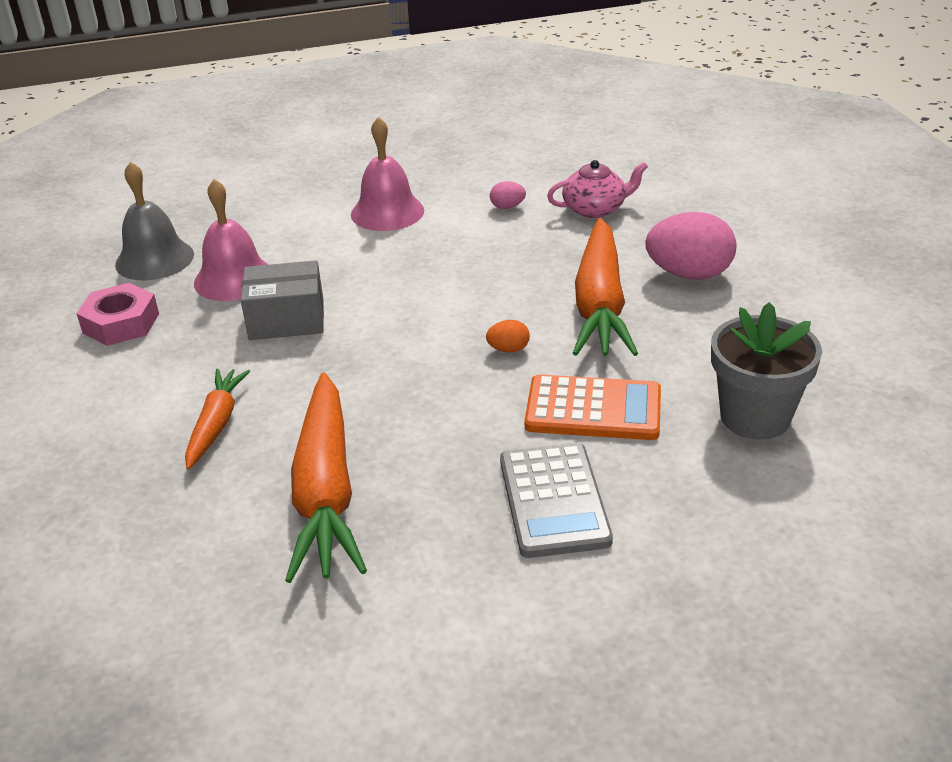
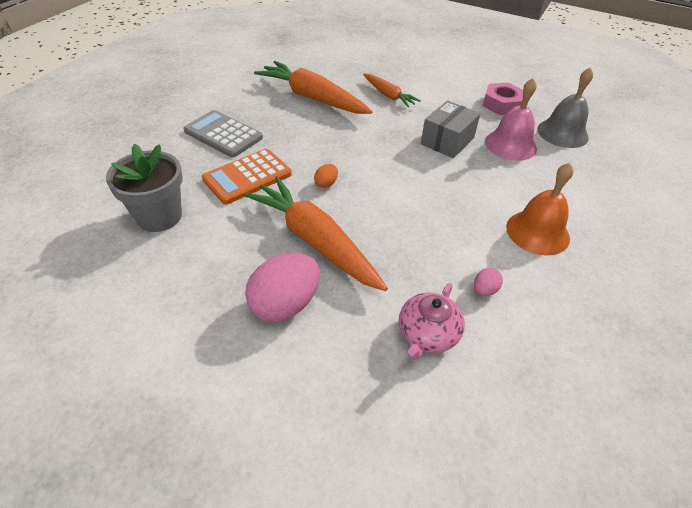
camera: 130 degrees right, 10 degrees up
pink bell [351,117,424,231] -> orange bell [506,163,573,256]

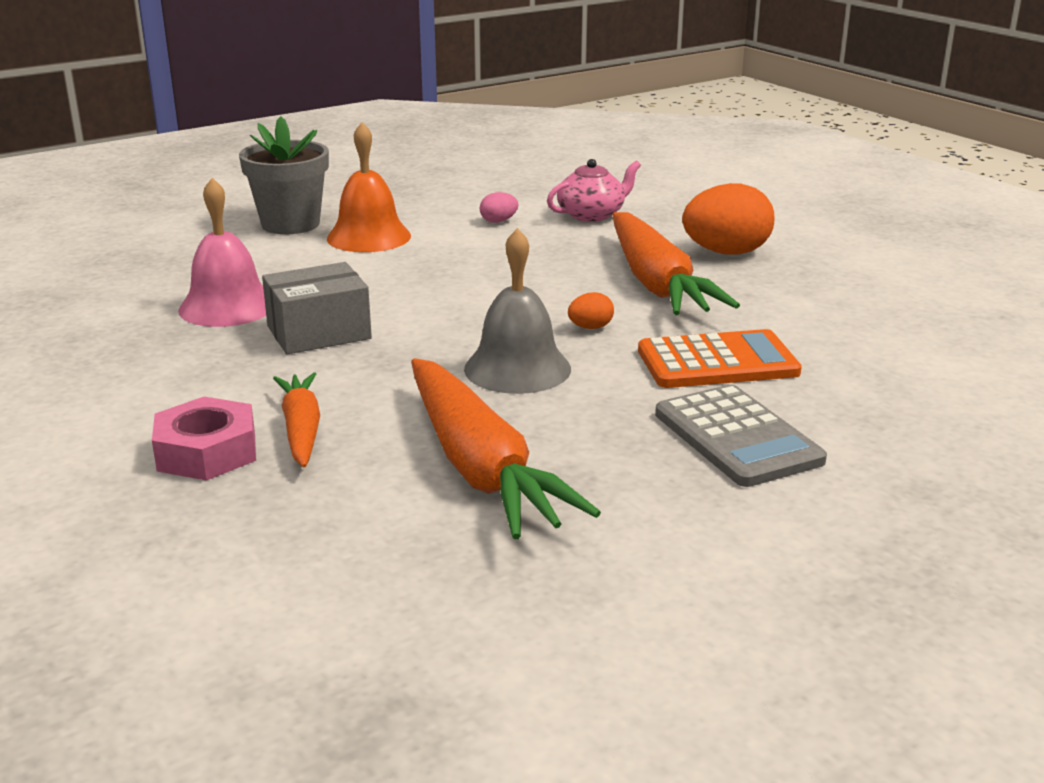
camera: 150 degrees left, 20 degrees down
grey flower pot [106,144,182,232] -> grey flower pot moved to [239,116,329,234]
pink egg [245,253,320,322] -> orange egg [682,183,775,254]
pink nut [483,83,523,115] -> pink nut moved to [152,397,256,481]
grey bell [537,67,593,148] -> grey bell moved to [464,228,571,394]

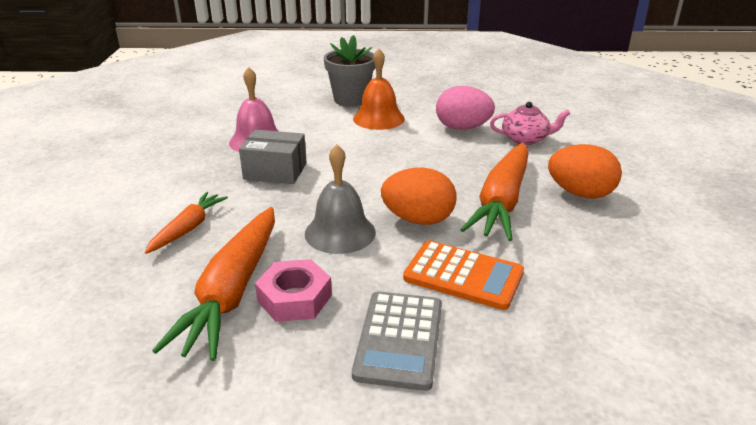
camera: 35 degrees right, 5 degrees up
pink nut [152,397,256,481] -> pink nut moved to [255,259,332,322]
pink egg [480,192,519,223] -> pink egg [436,86,495,130], size x2.20
orange egg [568,292,614,329] -> orange egg [381,168,456,225], size x2.20

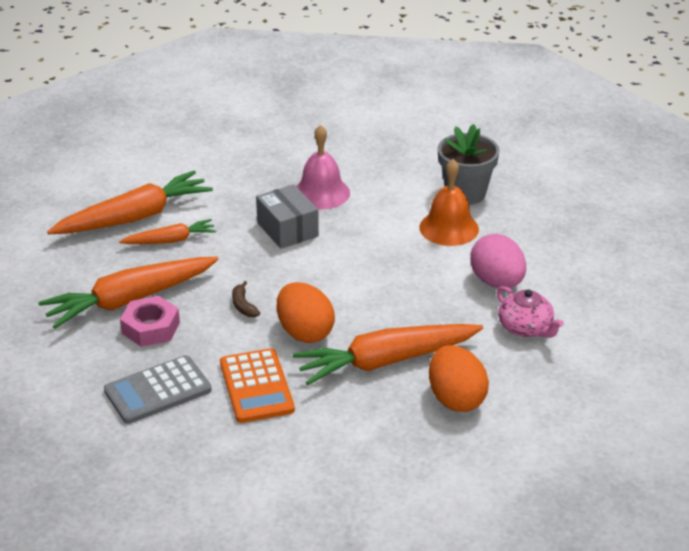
camera: 50 degrees right, 5 degrees up
grey bell [305,144,376,254] -> brown banana [232,281,260,317]
none -> orange carrot [47,170,213,234]

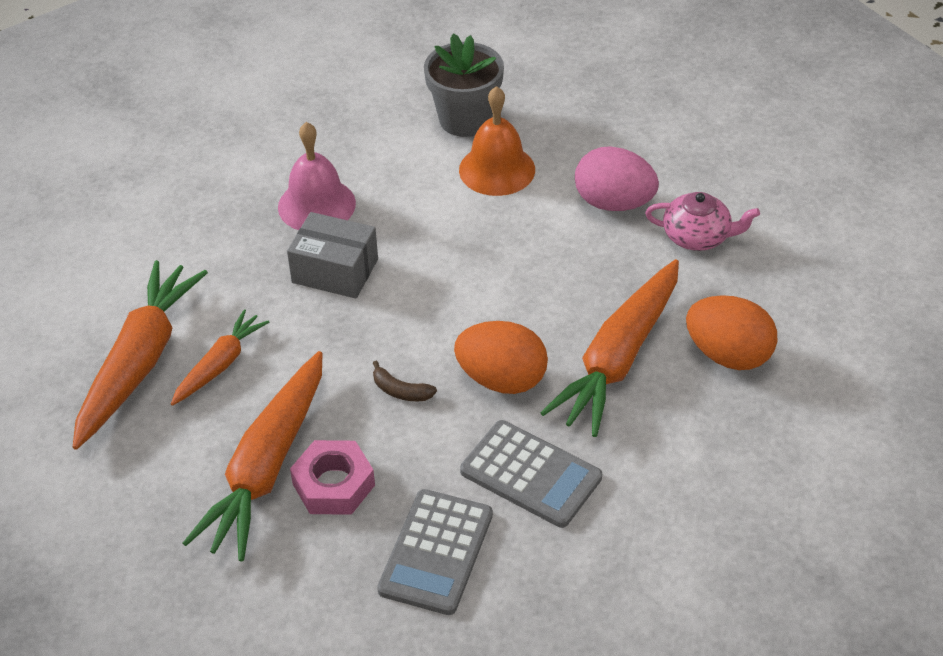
camera: 40 degrees left, 10 degrees up
orange calculator [220,348,295,423] -> grey calculator [460,420,602,528]

